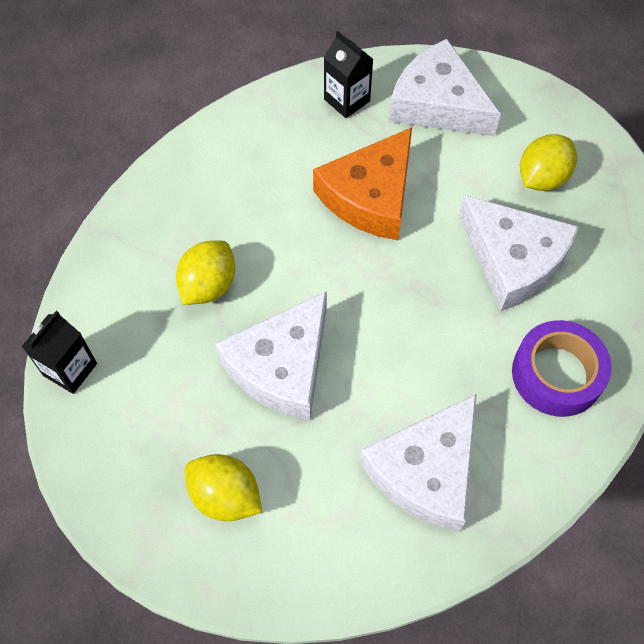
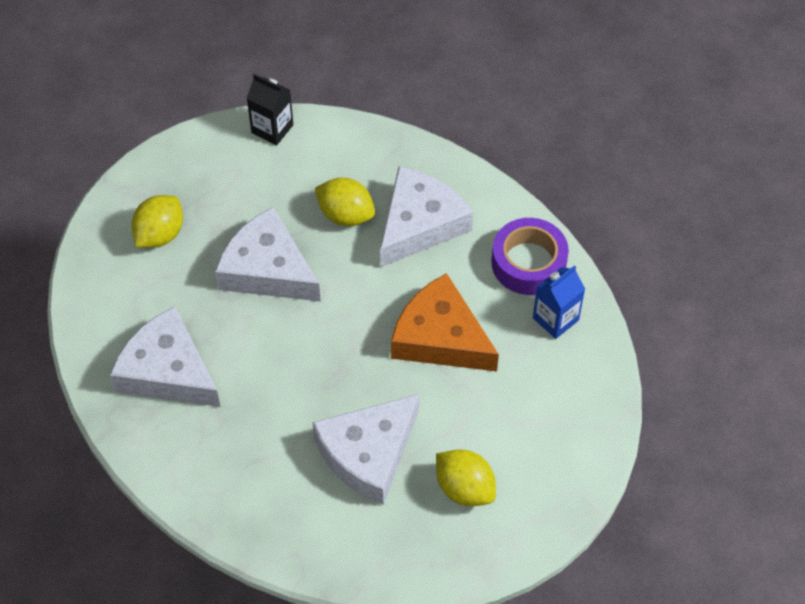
camera: 90 degrees right, 5 degrees down
black carton [324,31,374,118] -> blue carton [533,265,585,339]
white cheese [389,39,501,136] -> white cheese moved to [380,166,473,267]
purple tape [512,320,612,417] -> purple tape moved to [491,218,569,295]

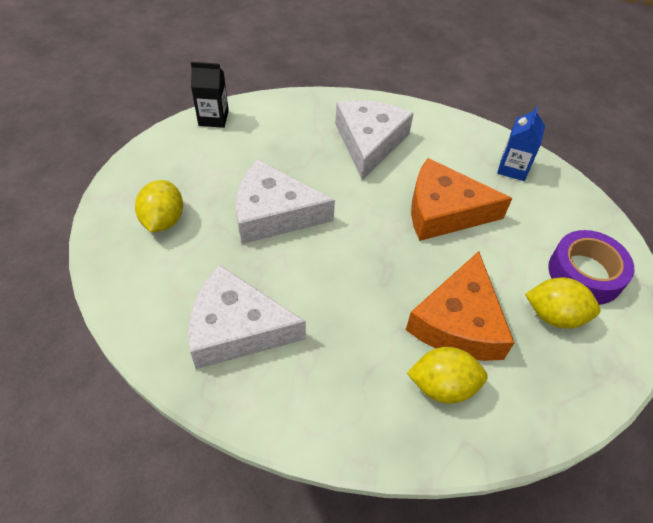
camera: 30 degrees left, 5 degrees down
white cheese [312,394,419,505] -> orange cheese [406,251,515,361]
yellow lemon [315,178,375,226] -> yellow lemon moved to [407,347,488,404]
purple tape [491,218,569,295] -> purple tape moved to [548,230,634,305]

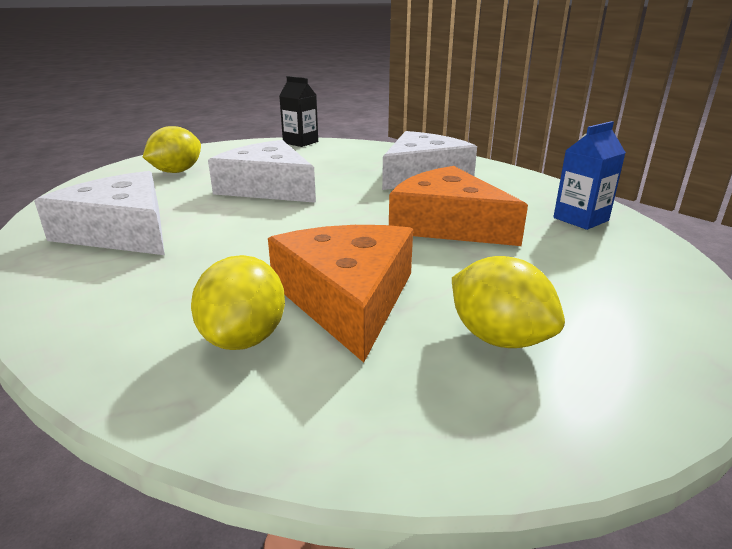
camera: 35 degrees right, 25 degrees down
orange cheese [406,251,515,361] -> orange cheese turned 120 degrees clockwise [268,225,413,363]
yellow lemon [407,347,488,404] -> yellow lemon turned 60 degrees clockwise [191,255,285,350]
purple tape [548,230,634,305] -> none

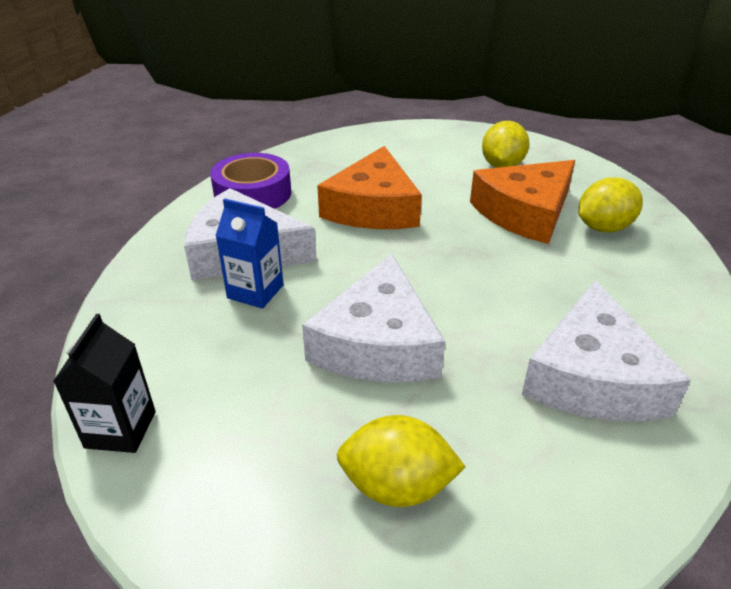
camera: 120 degrees left, 10 degrees up
blue carton [553,121,626,230] -> blue carton moved to [215,198,284,309]
none -> purple tape [210,153,291,209]

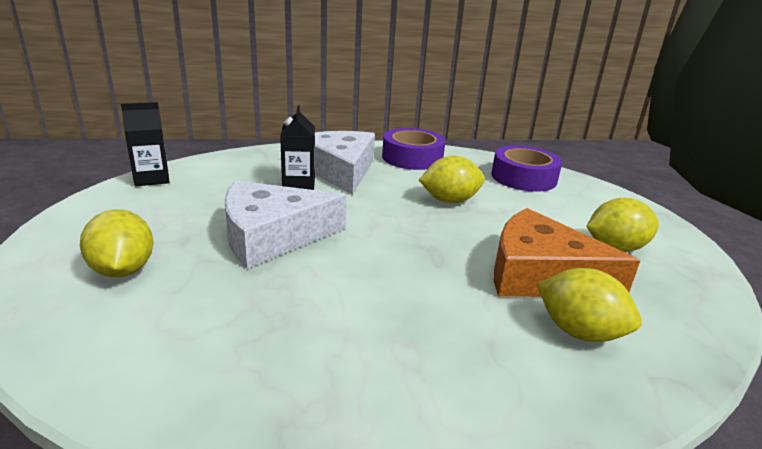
camera: 60 degrees right, 10 degrees down
blue carton [215,198,284,309] -> black carton [280,105,315,190]
orange cheese [317,146,422,229] -> yellow lemon [419,156,485,203]
white cheese [522,280,691,421] -> none
none -> purple tape [491,145,562,192]

